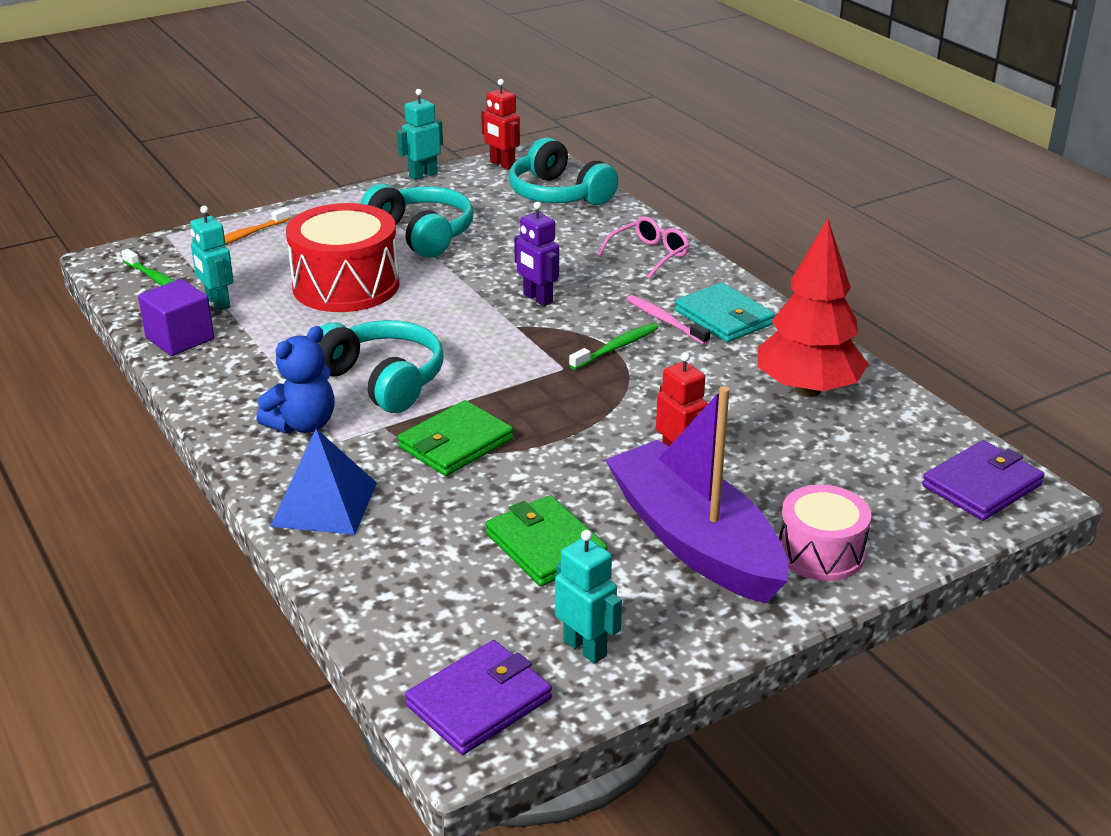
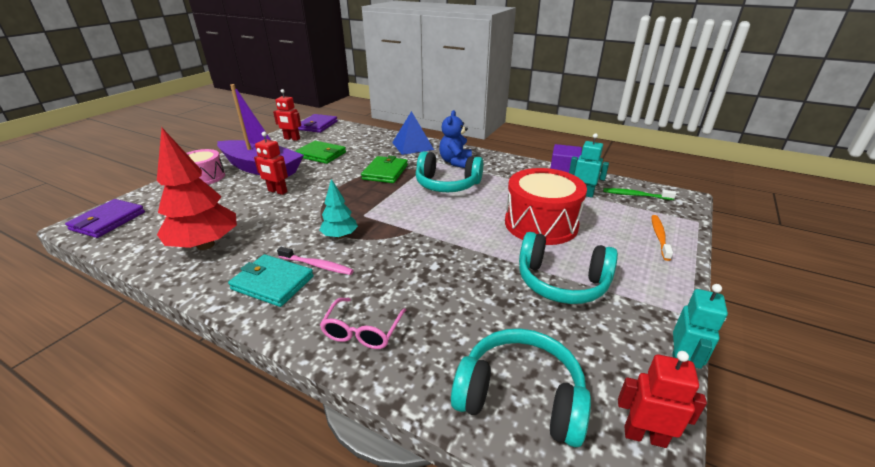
camera: 150 degrees right, 0 degrees up
purple robot [514,202,559,306] -> none
turquoise robot [555,530,622,664] -> red robot [273,89,301,141]
green toothbrush [569,323,659,370] -> turquoise tree [320,179,358,239]

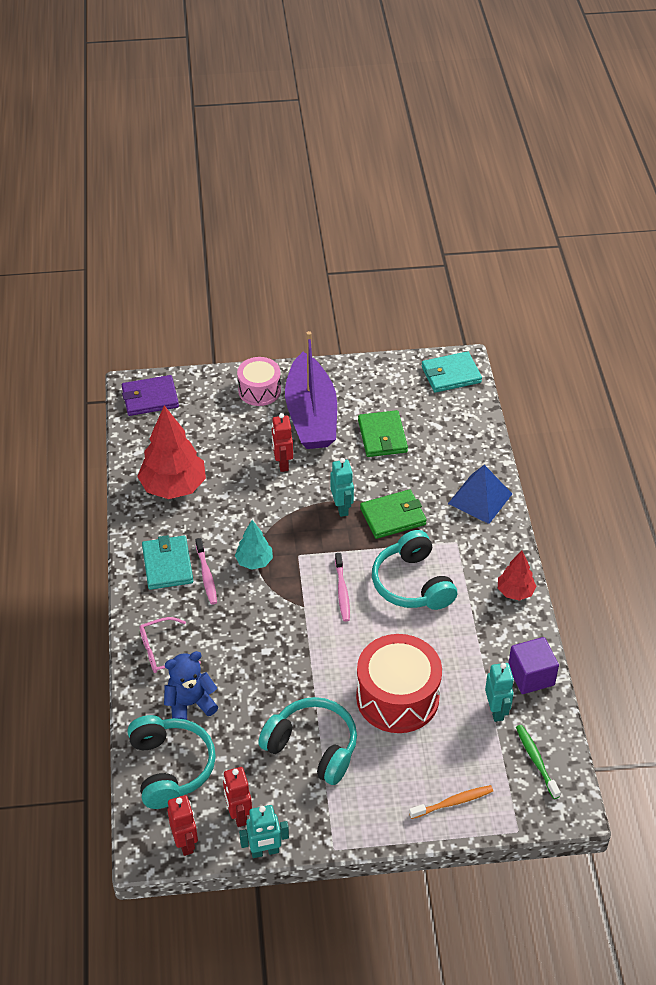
camera: 55 degrees right, 15 degrees up
red robot [273,89,301,141] -> red robot moved to [223,767,252,827]
purple wallet [298,114,338,133] -> turquoise wallet [422,351,482,393]
blue teddy bear [439,110,472,168] -> blue teddy bear moved to [164,651,218,720]
turquoise headphones [519,232,618,304] -> turquoise headphones turned 135 degrees clockwise [258,697,357,785]
none -> turquoise robot [331,458,354,517]
none -> pink toothbrush [335,553,350,622]
none -> red tree [498,551,536,601]

